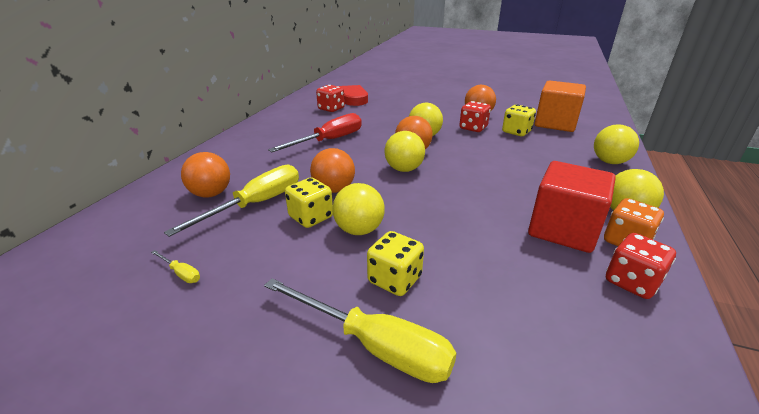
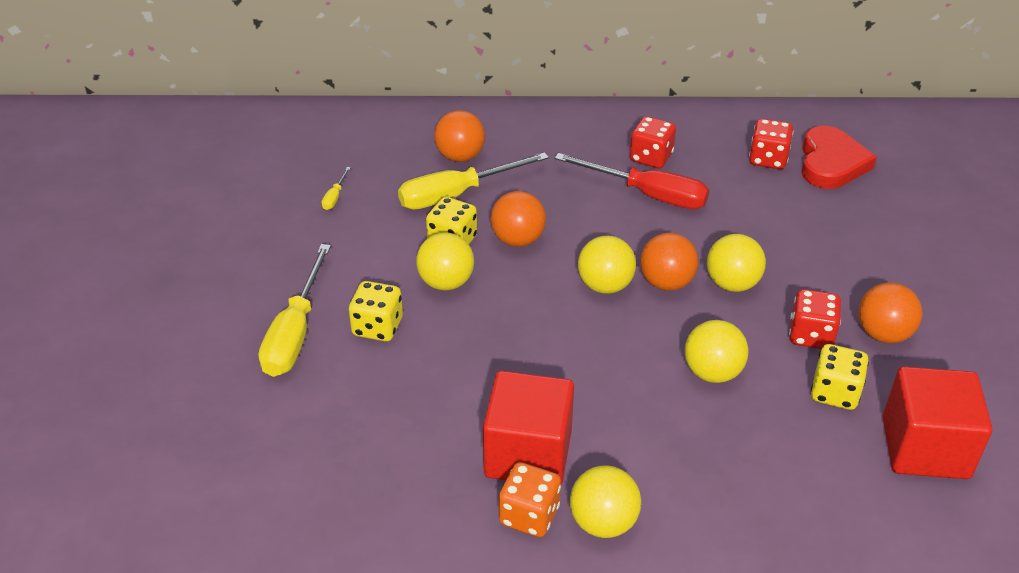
camera: 70 degrees right, 10 degrees up
yellow screwdriver [164,164,299,237] -> yellow screwdriver turned 135 degrees clockwise [398,152,549,210]
orange cube [535,80,586,132] -> red cube [883,366,992,479]
yellow ball [594,125,639,164] -> yellow ball moved to [685,320,749,383]
red dice [606,233,676,299] -> red dice moved to [630,116,676,169]

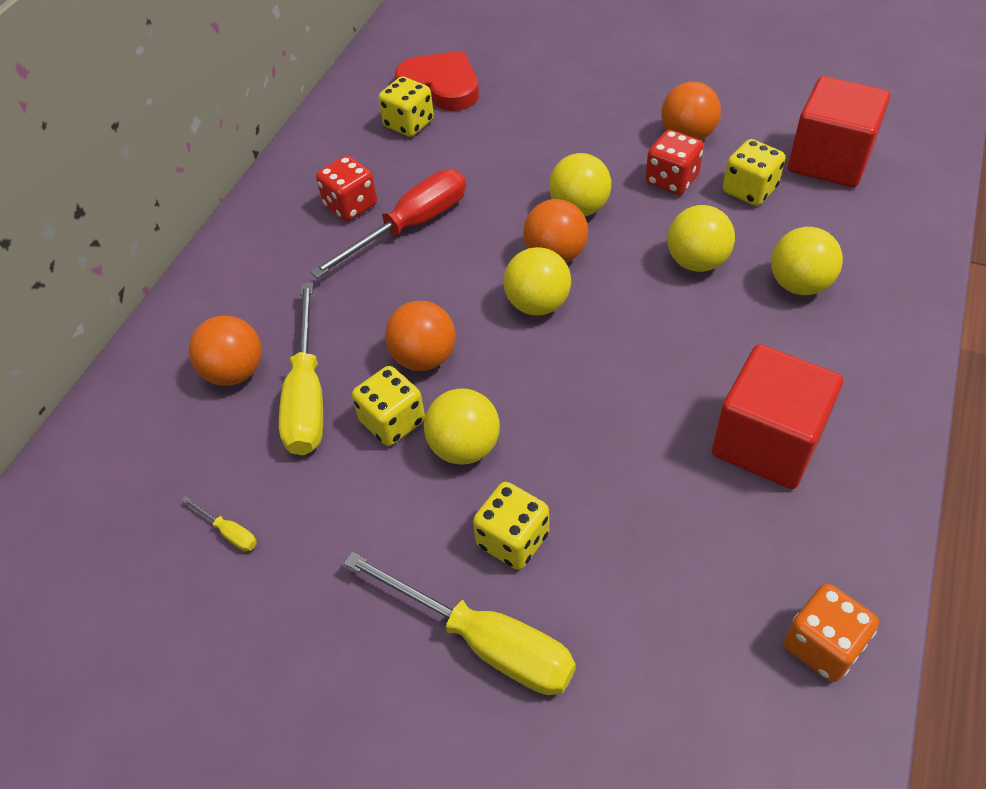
camera: 65 degrees left, 10 degrees up
orange dice [499,462,561,537] -> orange dice moved to [784,584,879,682]
yellow ball [570,465,641,538] -> yellow ball moved to [771,227,843,295]
red dice [749,119,793,169] -> yellow dice [379,77,434,137]

